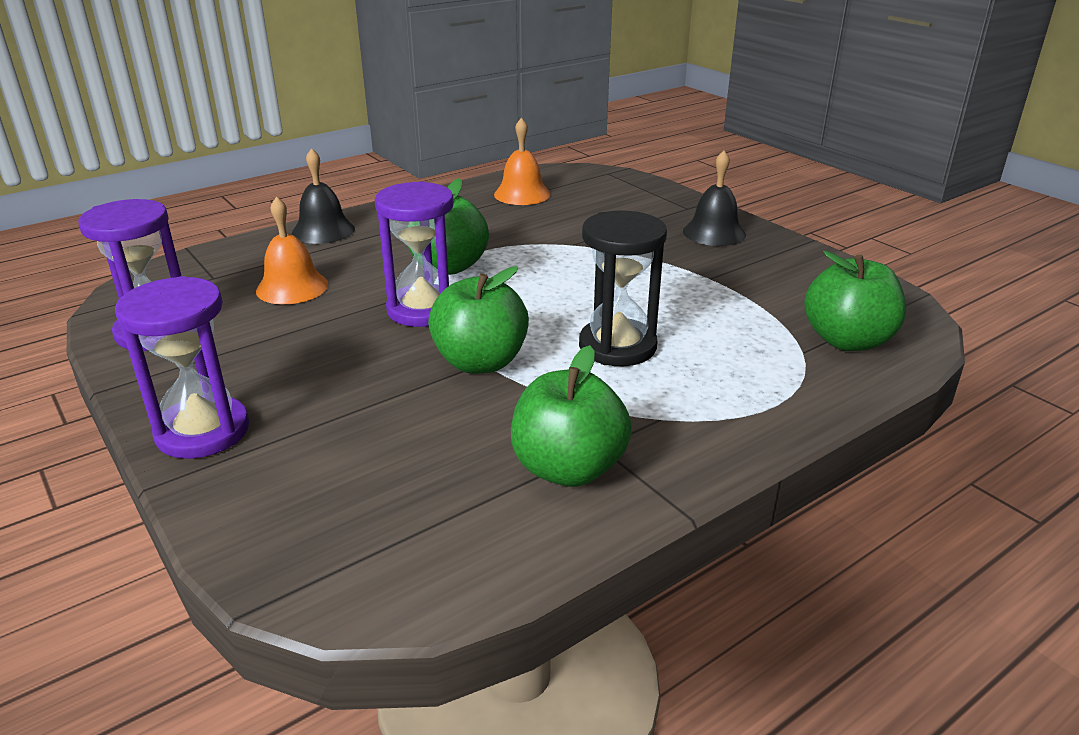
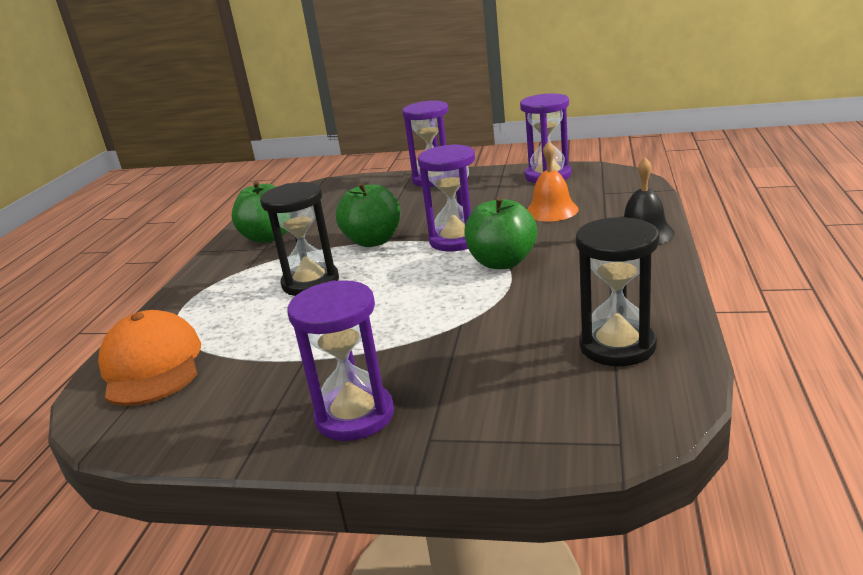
camera: 140 degrees right, 5 degrees down
orange bell [494,118,550,205] -> black hourglass [576,217,659,366]
black bell [683,151,746,246] -> purple hourglass [287,280,394,441]
green apple [804,251,906,351] -> orange cap [98,310,201,406]

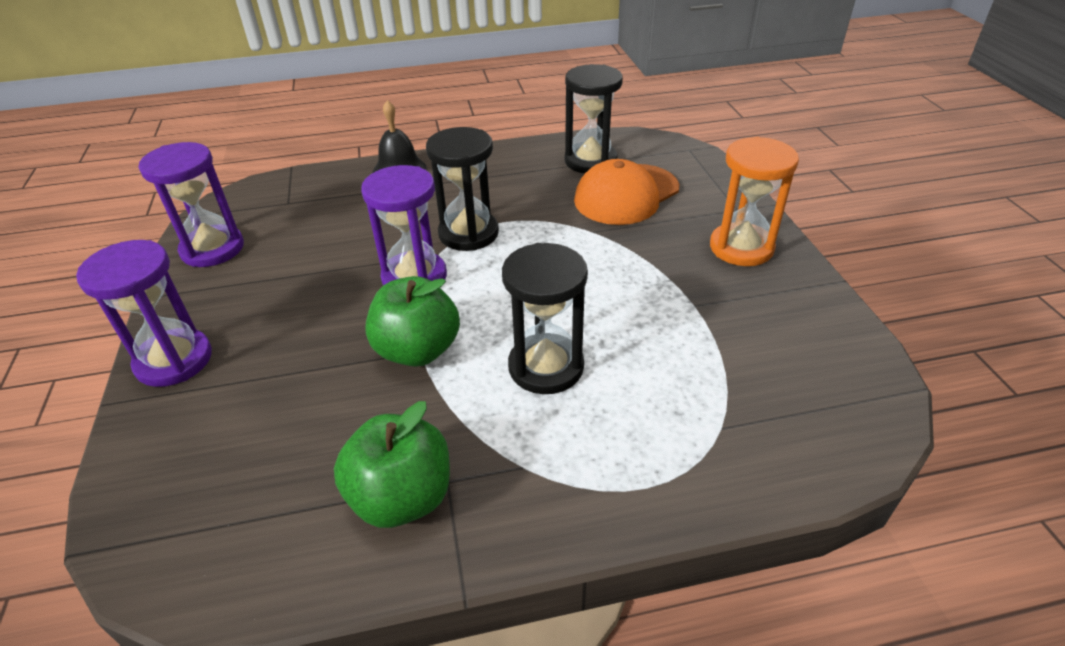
camera: 115 degrees left, 15 degrees up
orange cap [98,310,201,406] -> orange cap moved to [574,159,679,225]
purple hourglass [287,280,394,441] -> orange hourglass [710,137,799,266]
green apple [464,197,537,269] -> black hourglass [426,127,499,251]
orange bell [527,141,579,221] -> none

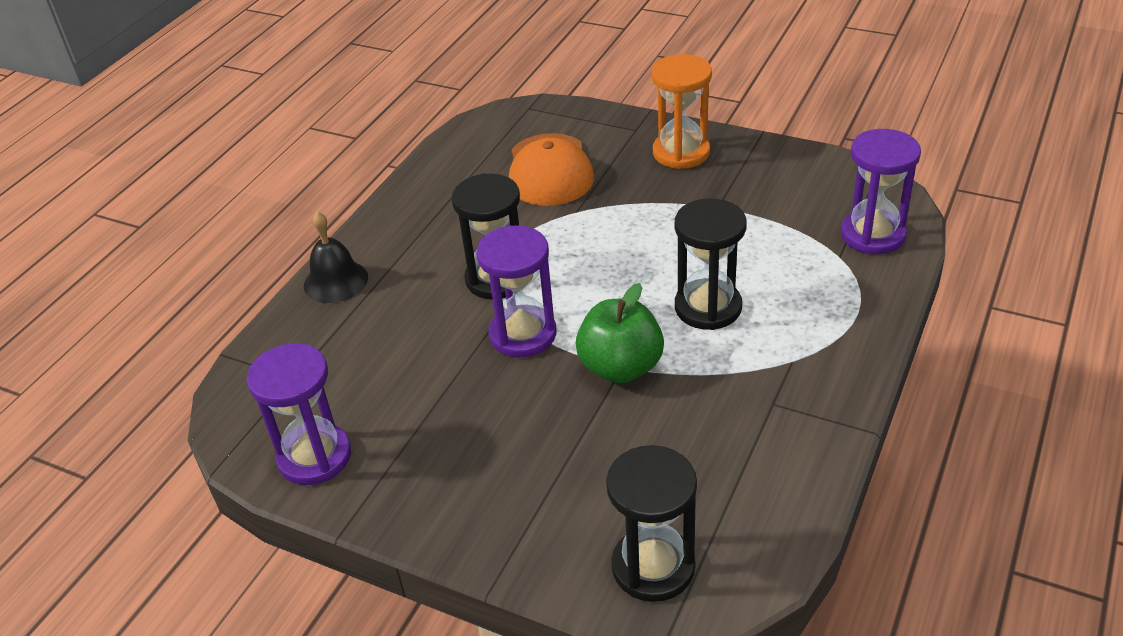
camera: 50 degrees left, 0 degrees up
purple hourglass [76,240,212,387] -> purple hourglass moved to [841,129,921,254]
green apple [334,401,450,528] -> none
black hourglass [565,64,623,173] -> black hourglass moved to [606,445,697,602]

